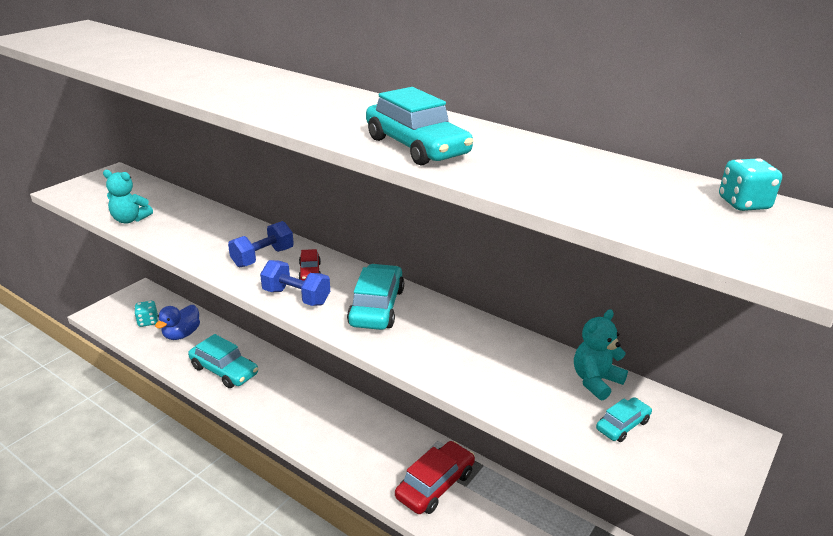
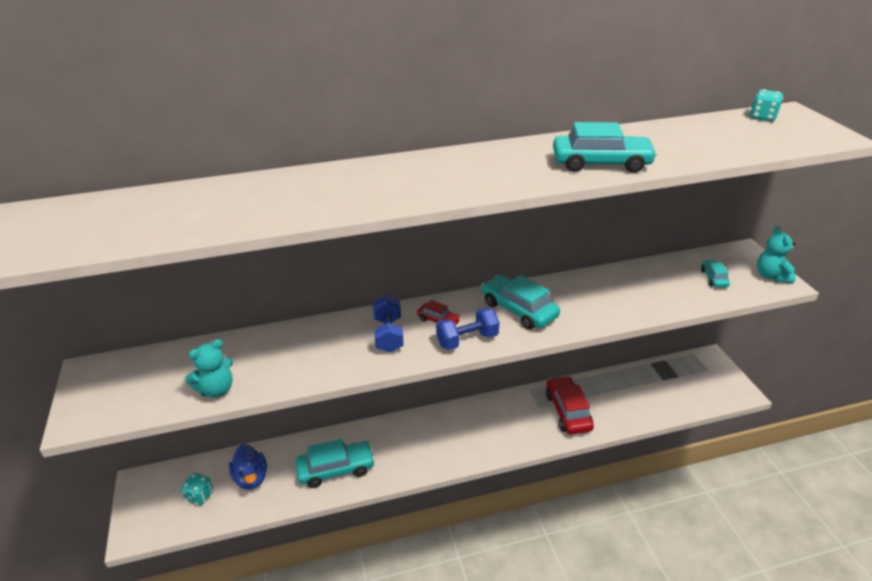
camera: 50 degrees left, 5 degrees up
turquoise teddy bear [574,309,628,400] -> turquoise teddy bear moved to [757,226,796,283]

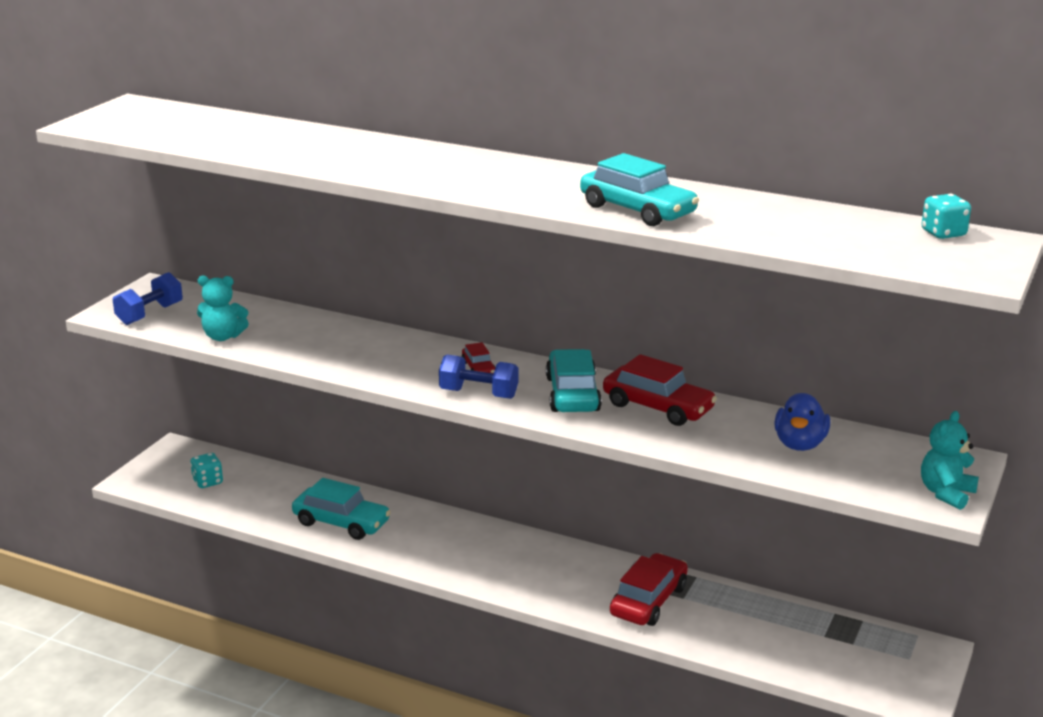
camera: 40 degrees right, 10 degrees down
blue duck [229,444,267,490] -> blue duck moved to [774,393,830,451]
blue dumbbell [373,295,404,353] -> blue dumbbell moved to [113,272,183,325]
turquoise car [701,260,730,287] -> none
none -> red car [603,354,717,426]

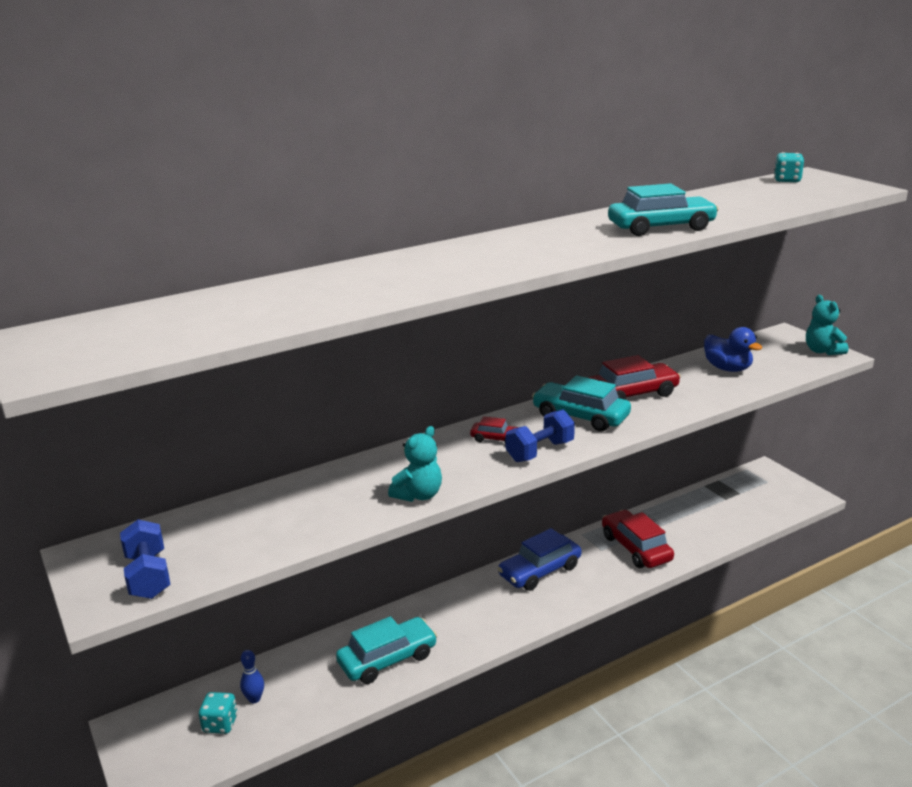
camera: 55 degrees left, 0 degrees up
turquoise teddy bear [197,275,249,341] -> turquoise teddy bear moved to [388,426,442,502]
none -> blue bowling pin [240,650,264,703]
none -> blue car [498,528,582,591]

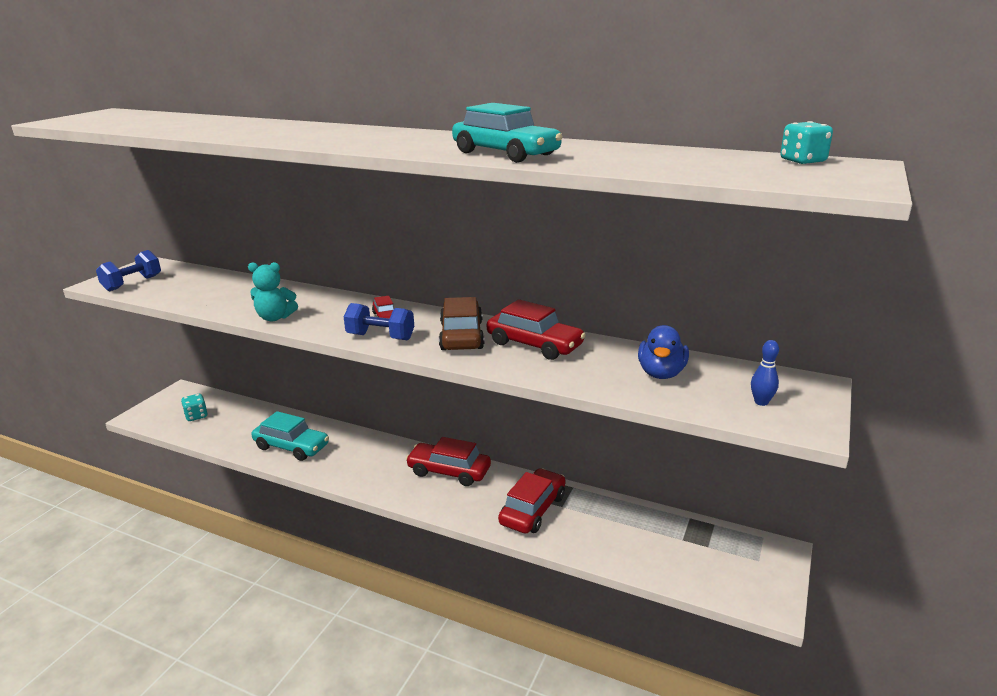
camera: 55 degrees right, 0 degrees up
blue bowling pin [240,650,264,703] -> blue bowling pin moved to [751,340,779,406]
blue car [498,528,582,591] -> red car [406,437,491,486]
turquoise car [532,375,631,431] -> brown car [439,297,484,350]
turquoise teddy bear [806,295,848,355] -> none

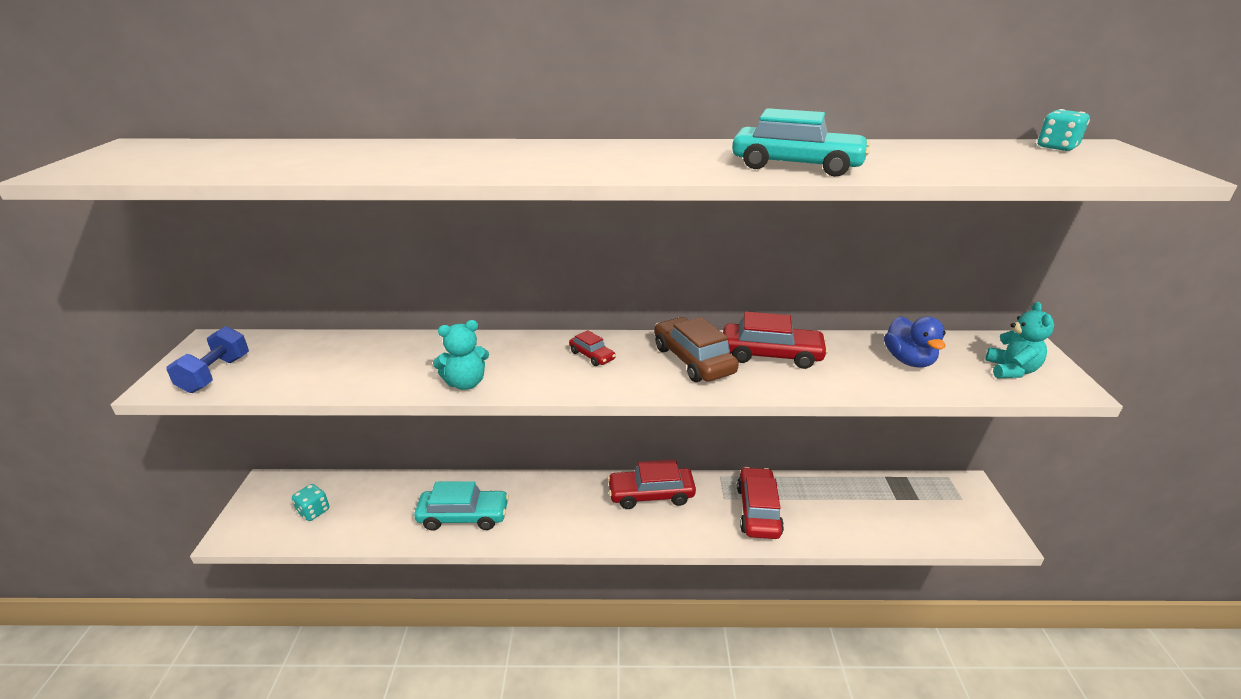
camera: 25 degrees left, 5 degrees up
blue dumbbell [344,303,414,340] -> none
blue bowling pin [751,340,779,406] -> turquoise teddy bear [986,302,1054,378]

